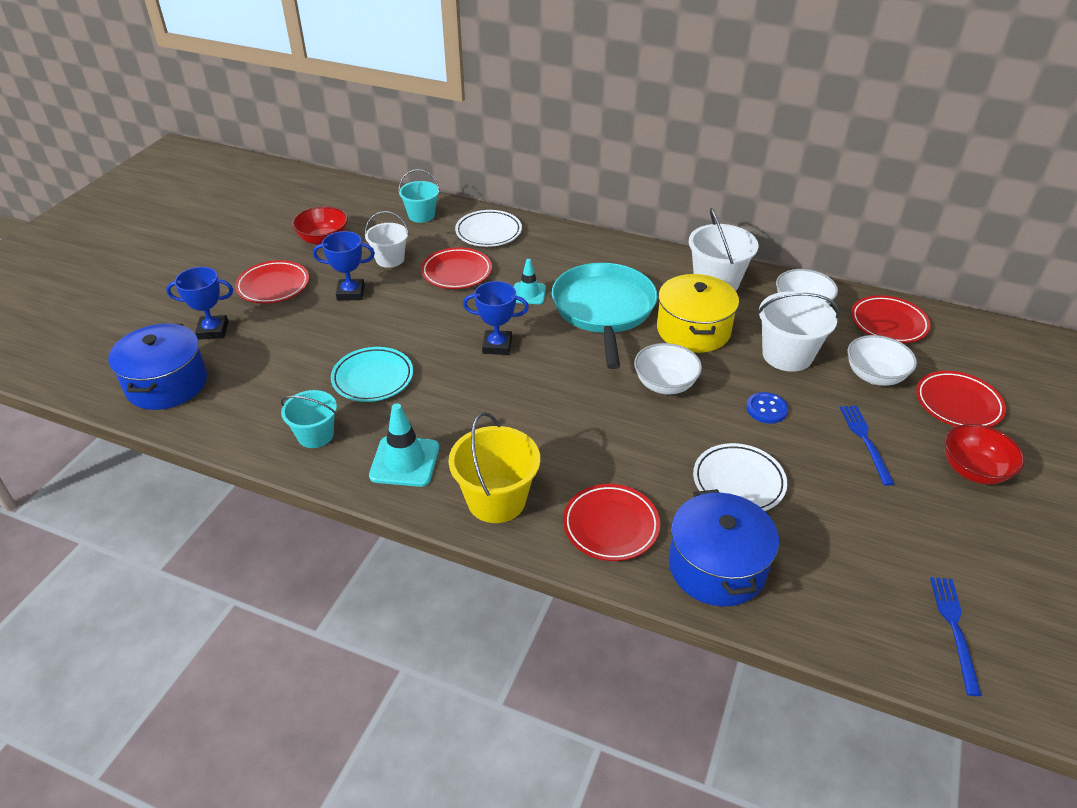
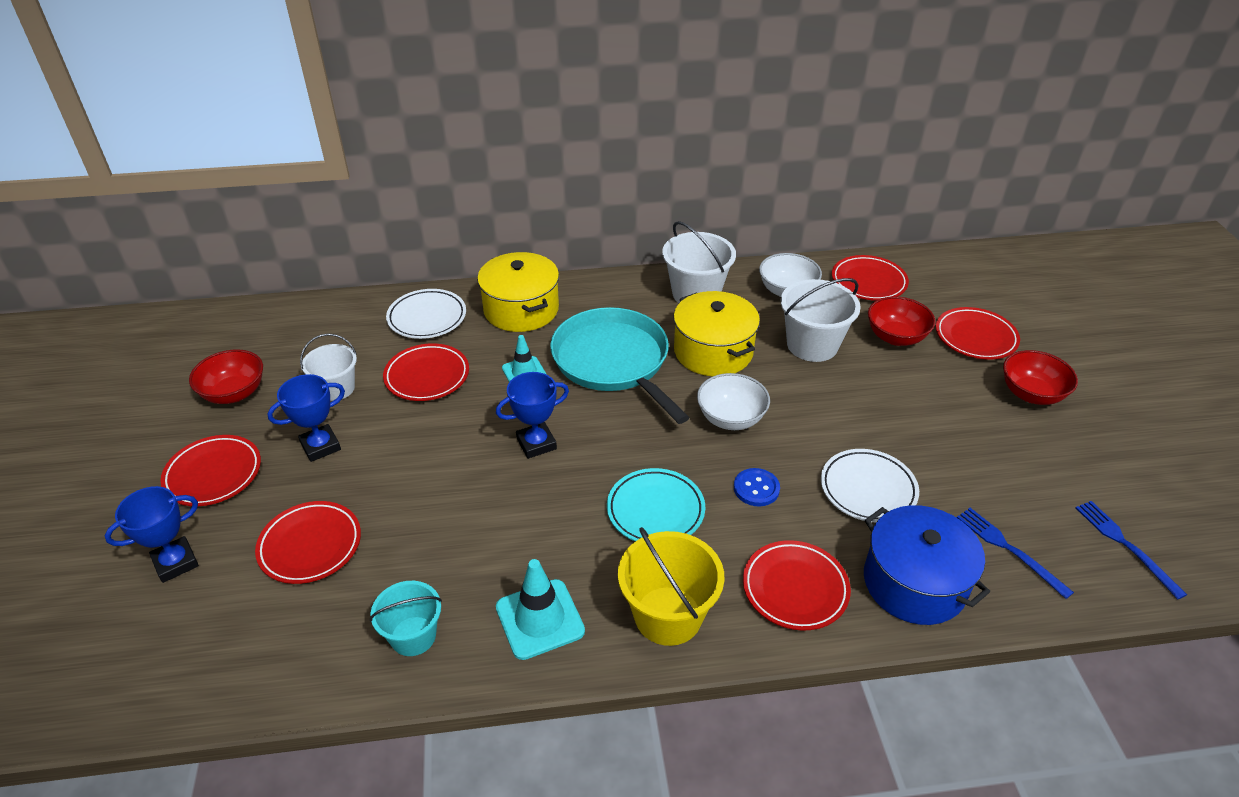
camera: 30 degrees left, 0 degrees up
blue pot [108,324,207,410] -> none
turquoise plate [331,347,413,402] -> turquoise plate moved to [607,468,705,542]
turquoise bucket [398,169,440,223] -> none
blue button [746,392,788,424] -> blue button moved to [734,468,780,506]
blue fork [840,405,895,486] -> blue fork moved to [957,508,1074,599]
white bowl [848,335,917,386] -> red bowl [868,296,936,346]
none -> red plate [255,501,361,584]
none -> yellow pot [477,252,559,332]

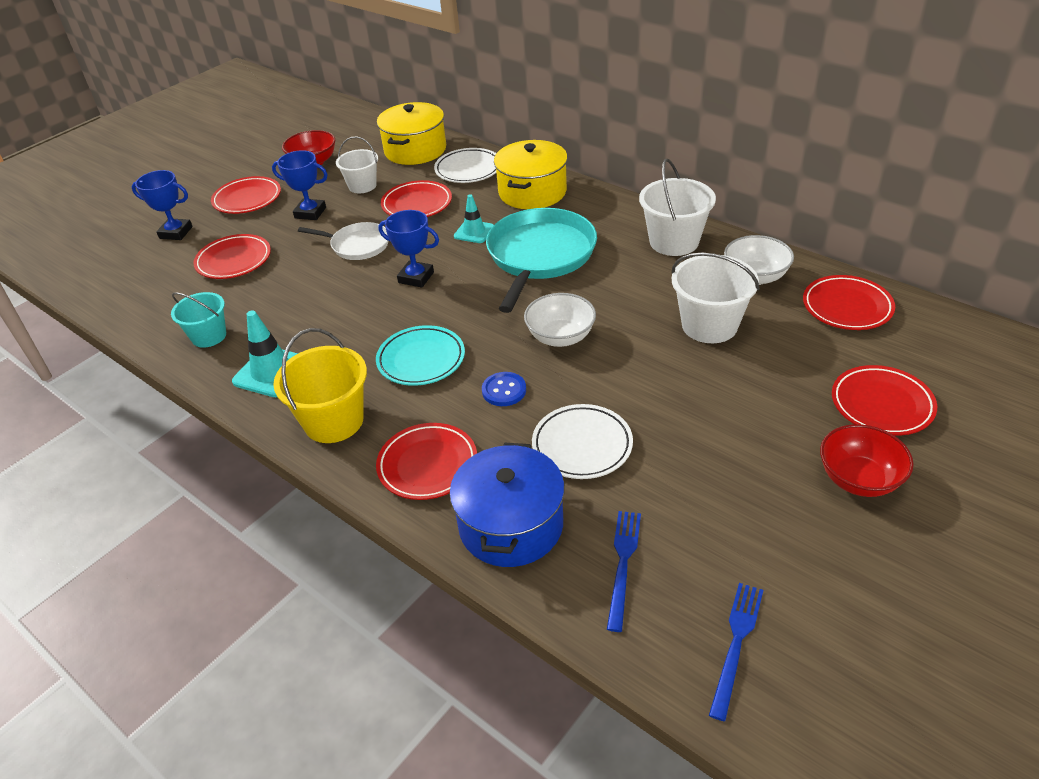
camera: 50 degrees right, 0 degrees up
yellow pot [673,291,760,376] -> yellow pot moved to [377,102,446,165]
red bowl [868,296,936,346] -> none
none -> white pan [298,222,388,260]

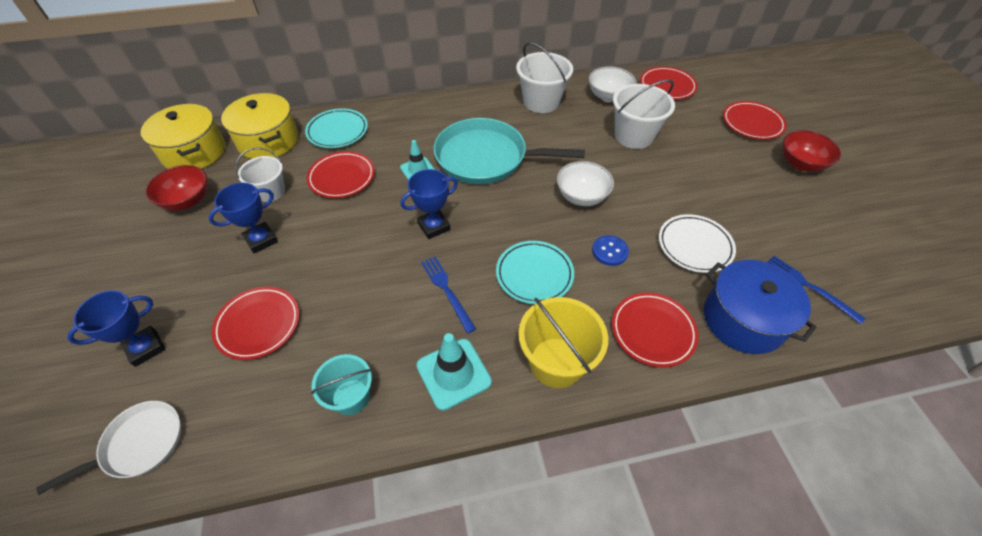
camera: 55 degrees left, 10 degrees up
red plate [211,176,281,214] -> none
white pan [298,222,388,260] -> white pan moved to [36,401,181,495]
white plate [434,148,496,183] -> turquoise plate [305,108,368,148]
turquoise pan [486,208,597,313] -> turquoise pan turned 45 degrees counterclockwise [434,118,585,184]
yellow pot [494,140,568,209] -> yellow pot moved to [141,104,225,169]
blue fork [709,583,763,721] -> blue fork moved to [421,256,476,333]

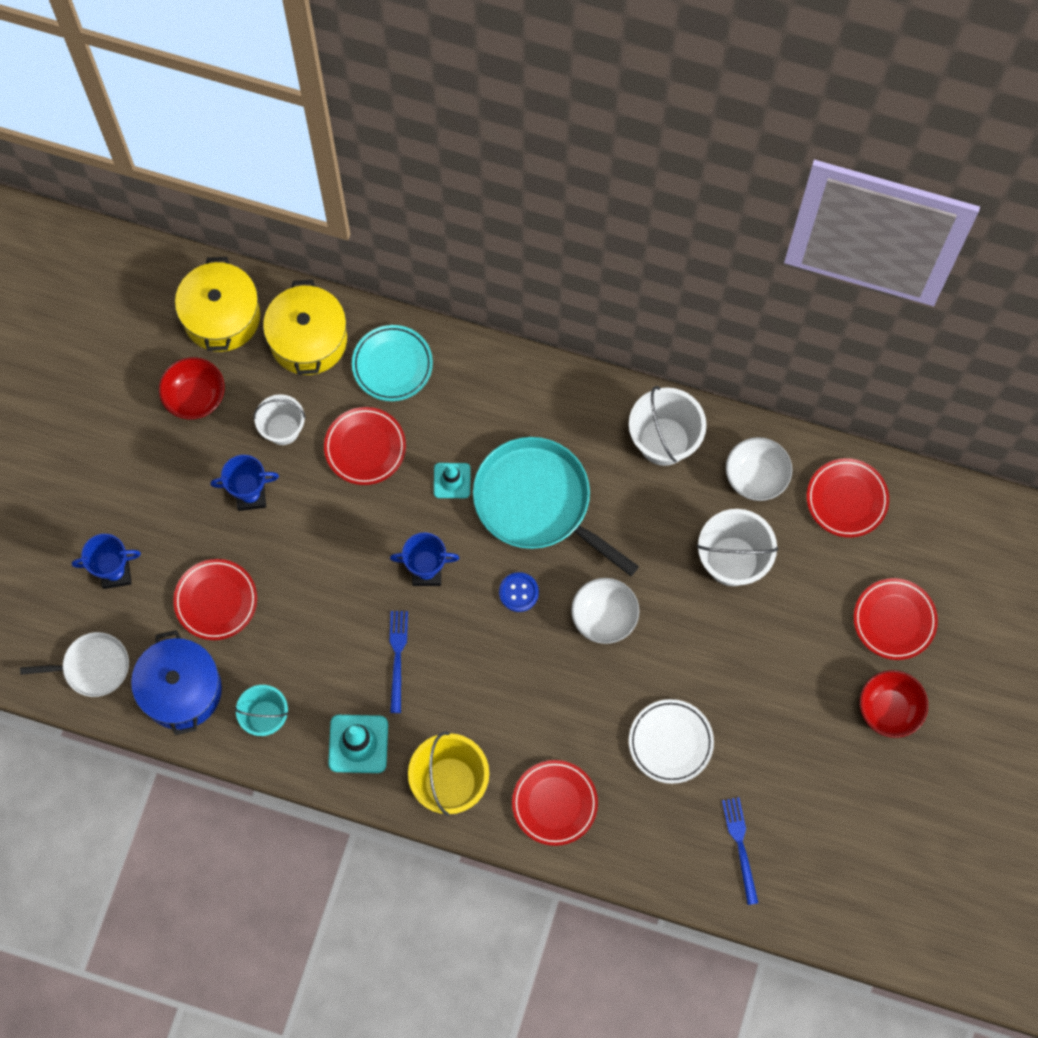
camera: 30 degrees right, 20 degrees up
turquoise plate [496,241,574,304] -> none
blue button [592,235,629,266] -> blue button moved to [499,572,539,612]
blue pot [704,260,816,354] -> blue pot moved to [131,630,222,735]

